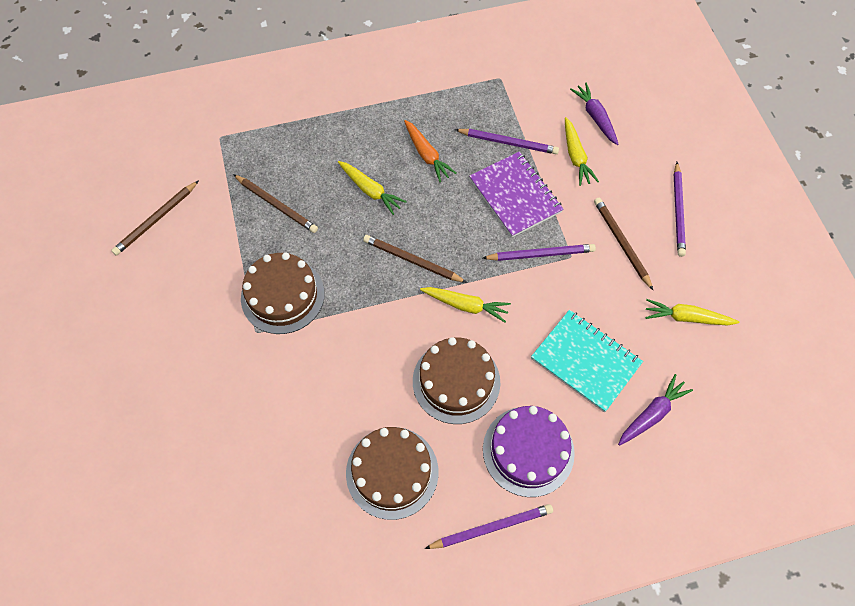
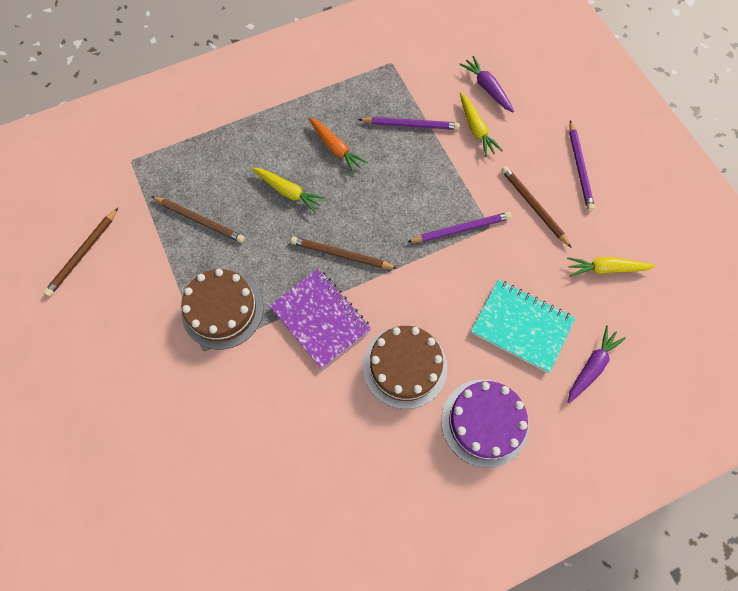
camera: 10 degrees left, 5 degrees up
brown cake [346,427,439,520] -> none
yellow carrot [420,287,511,322] -> none
purple pencil [424,504,553,549] -> none
purple notebook [469,151,563,237] -> purple notebook moved to [269,268,371,369]

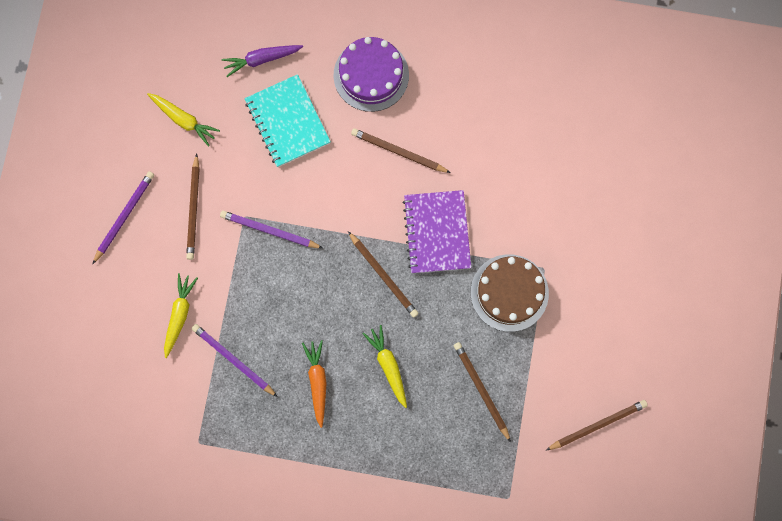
camera: 145 degrees left, 10 degrees up
brown cake [363,326,447,409] -> brown pencil [351,128,451,173]
purple carrot [459,56,514,112] -> none

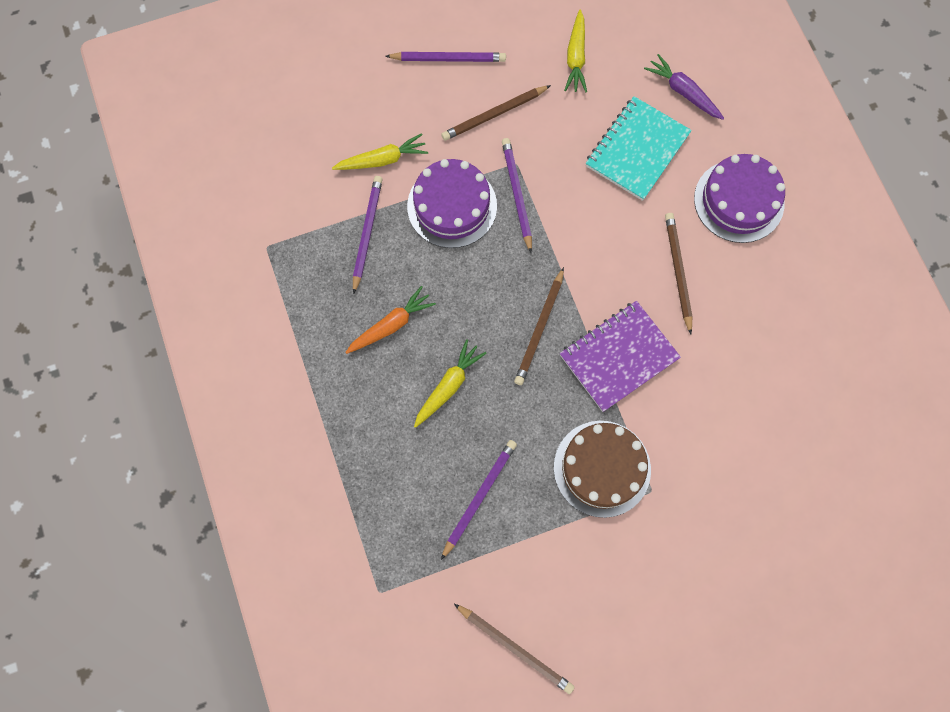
camera: 60 degrees right, 5 degrees down
brown pencil [454,342,511,442] -> purple pencil [441,440,517,560]
none -> purple cake [407,159,497,248]

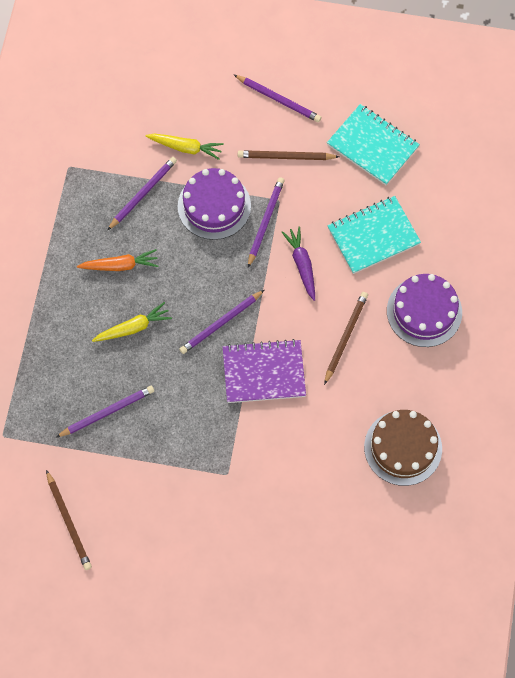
camera: 30 degrees right, 5 degrees down
brown pencil [514,267,564,385] -> purple pencil [179,290,264,354]
brown cake [554,421,651,518] -> brown cake moved to [364,410,442,486]
yellow carrot [564,10,587,92] -> turquoise notebook [327,104,420,185]
purple carrot [644,54,724,120] -> purple carrot moved to [282,226,315,301]

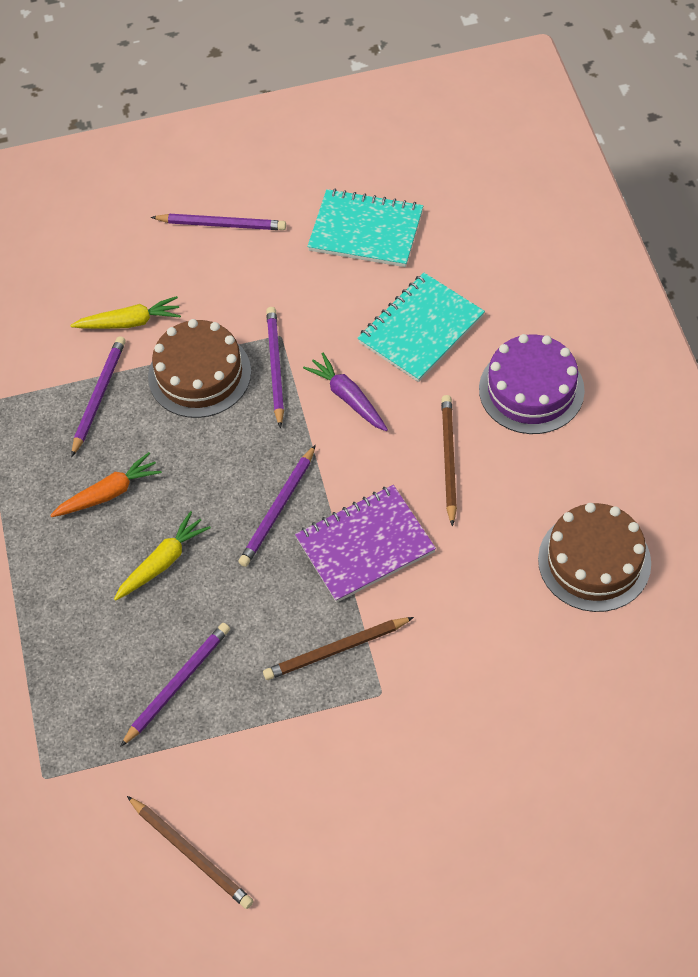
camera: 20 degrees left, 10 degrees down
purple cake [178,168,251,240] -> brown cake [148,319,251,418]
brown pencil [238,150,339,160] -> brown pencil moved to [263,617,414,680]

